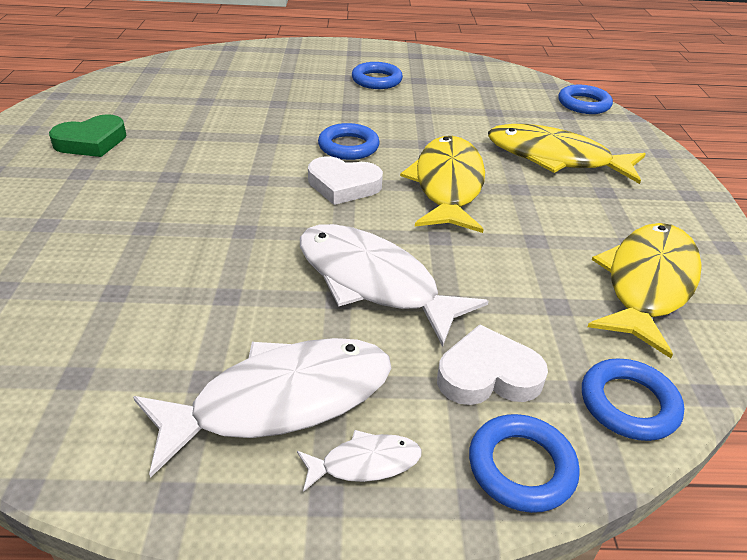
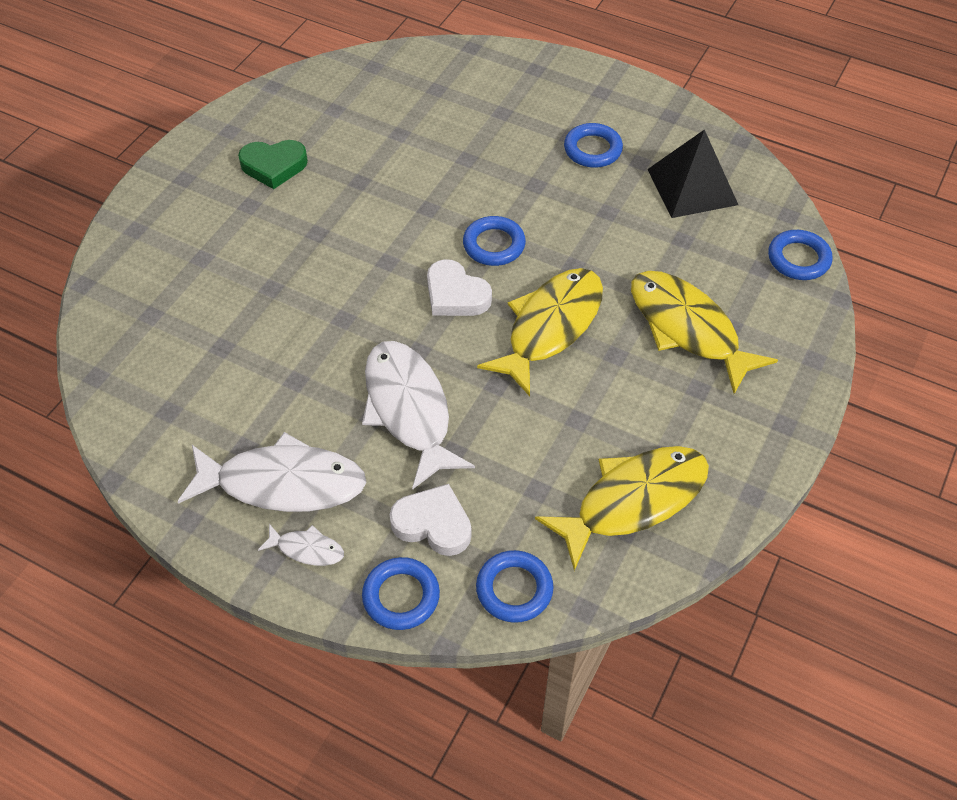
camera: 30 degrees right, 15 degrees up
none -> black pyramid [648,129,738,218]

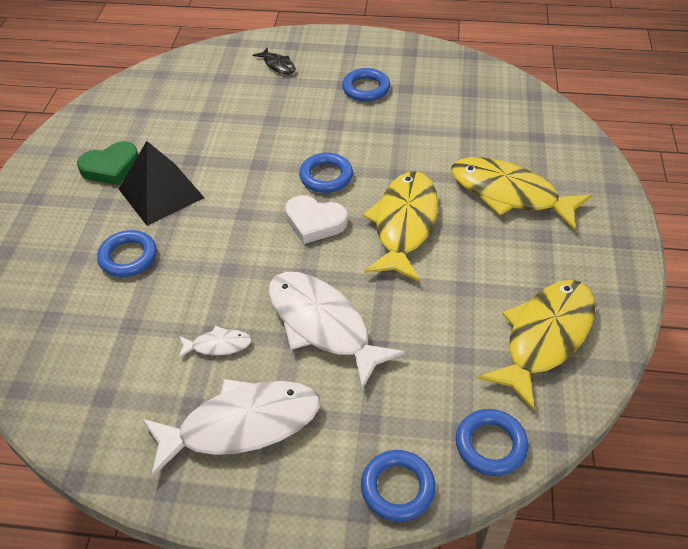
camera: 20 degrees left, 5 degrees down
white fish [258,524,344,566] -> white fish moved to [178,326,252,359]
white heart [390,484,472,556] -> none
black pyramid [648,129,738,218] -> black pyramid moved to [119,141,204,226]
blue ring [768,230,833,280] -> blue ring moved to [97,230,157,277]
none -> black fish [253,48,296,74]

